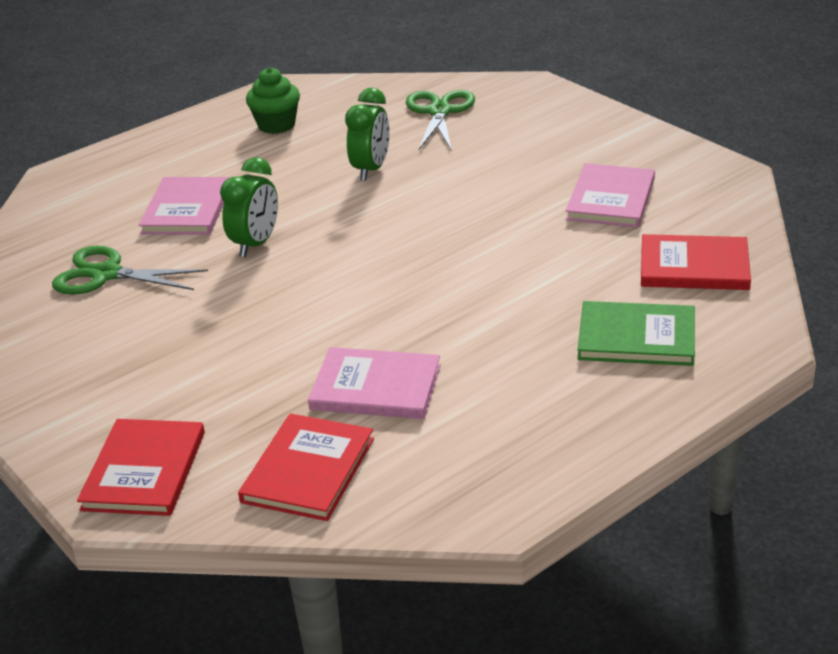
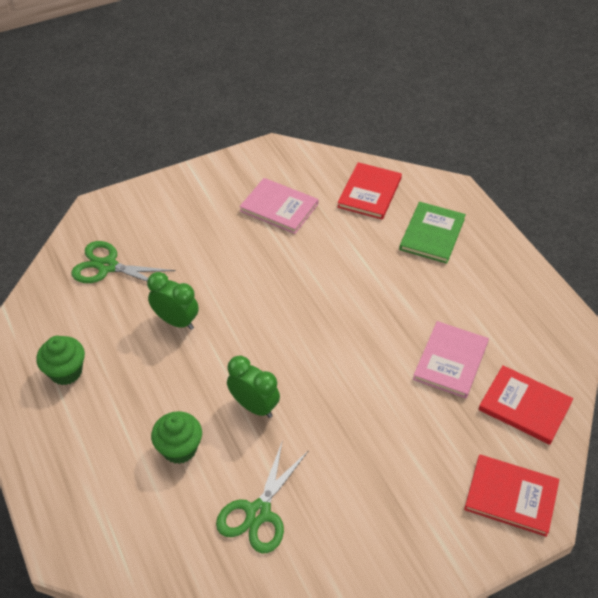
camera: 80 degrees left, 15 degrees up
pink book [139,177,230,235] -> green cupcake [151,411,202,464]

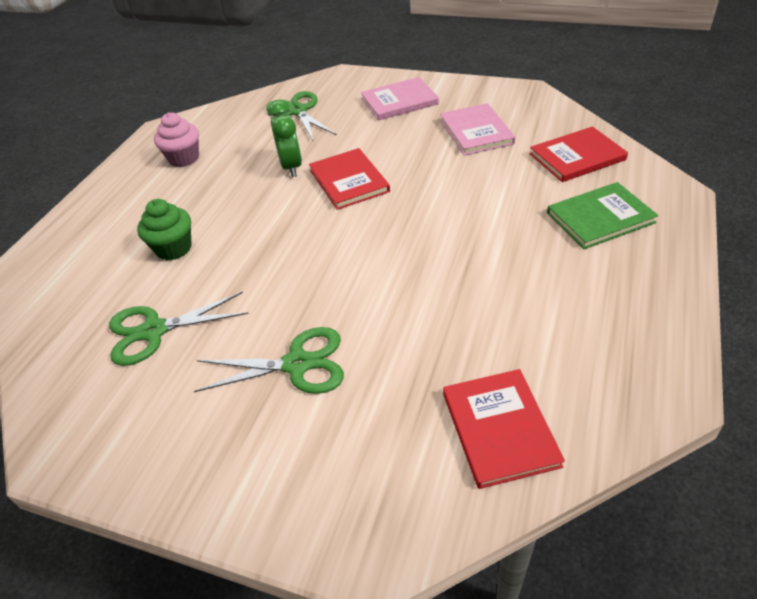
camera: 50 degrees right, 5 degrees down
green cupcake [36,336,85,385] -> pink cupcake [154,112,199,167]
green clock [227,356,280,418] -> none
pink book [413,321,489,398] -> pink book moved to [361,77,439,120]
red book [464,454,559,537] -> red book moved to [309,148,390,210]
none -> green scissors [194,327,344,394]

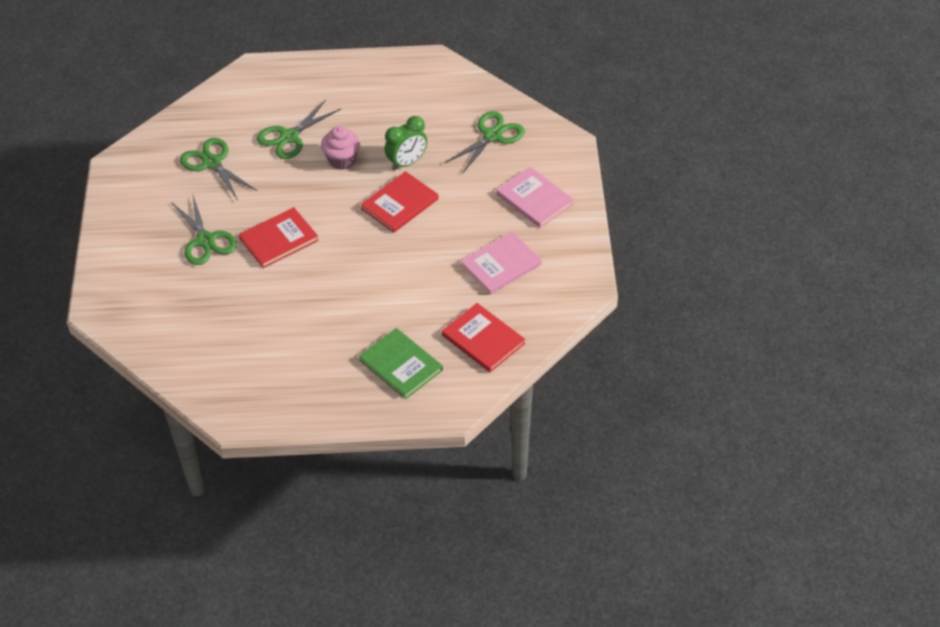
camera: 65 degrees right, 5 degrees up
green cupcake [137,199,191,260] -> green scissors [257,100,341,159]
pink cupcake [154,112,199,167] -> pink cupcake moved to [321,126,360,170]
red book [443,369,565,489] -> red book moved to [239,207,319,268]

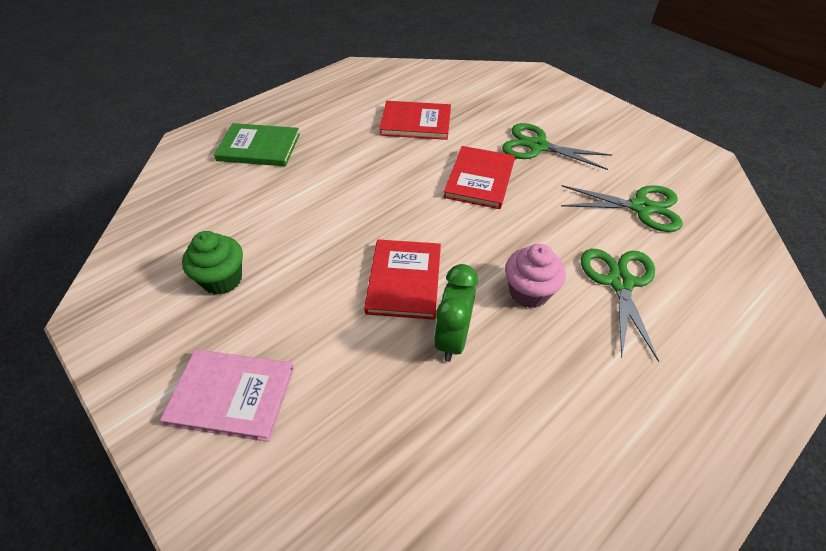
camera: 140 degrees right, 0 degrees up
red book [442,303,525,372] -> red book moved to [379,101,451,140]
green scissors [445,111,525,174] -> none
pink book [460,231,542,295] -> green cupcake [182,231,243,295]

